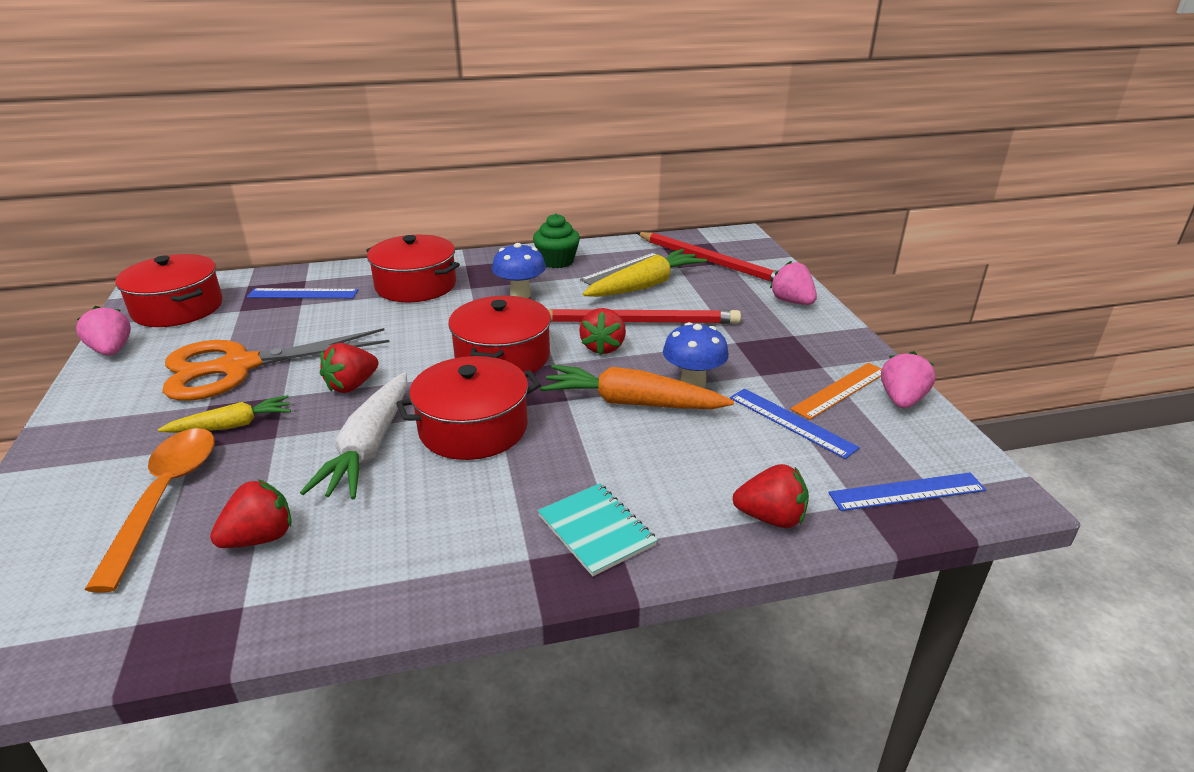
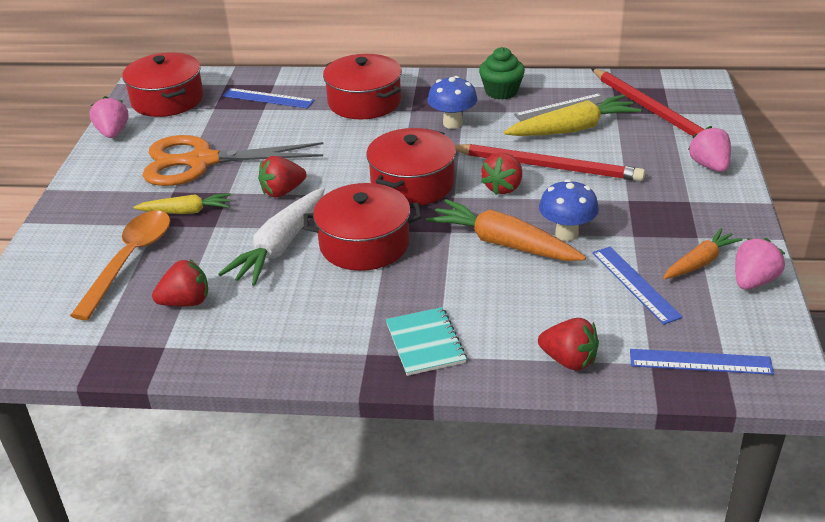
camera: 20 degrees right, 5 degrees up
orange ruler [791,363,882,420] -> orange carrot [663,228,743,279]

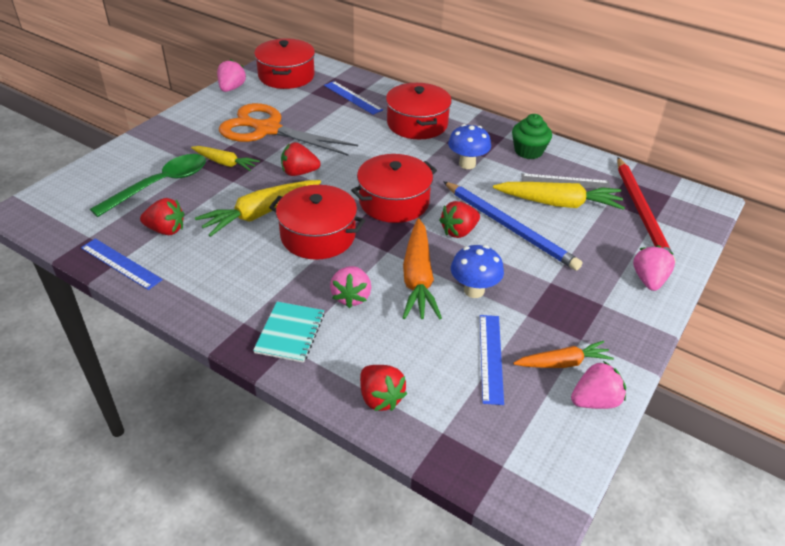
camera: 25 degrees right, 5 degrees up
orange spoon [70,211,171,320] -> green spoon [90,154,206,217]
white carrot [218,188,325,286] -> yellow carrot [195,180,321,237]
orange carrot [426,199,586,261] -> orange carrot turned 150 degrees counterclockwise [402,219,442,319]
red pencil [455,144,645,181] -> blue pencil [443,181,582,271]
blue ruler [630,349,774,375] -> blue ruler moved to [81,239,163,290]
none -> pink strawberry [330,266,371,308]

